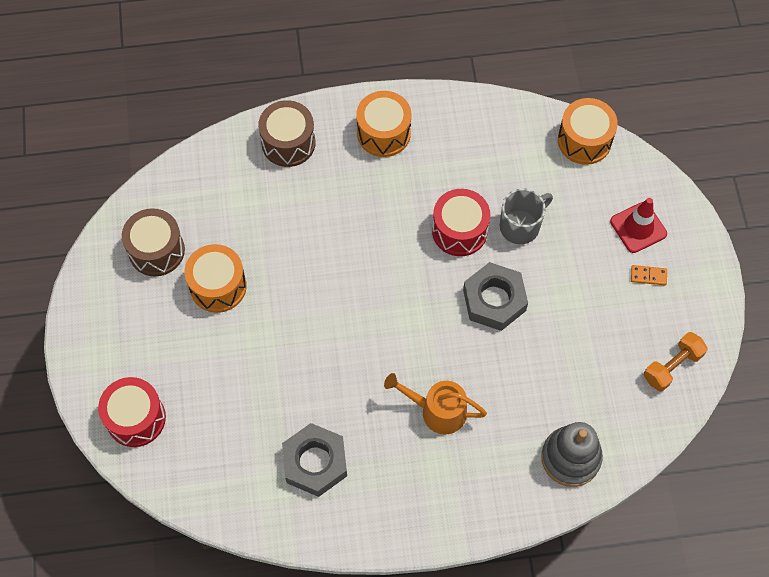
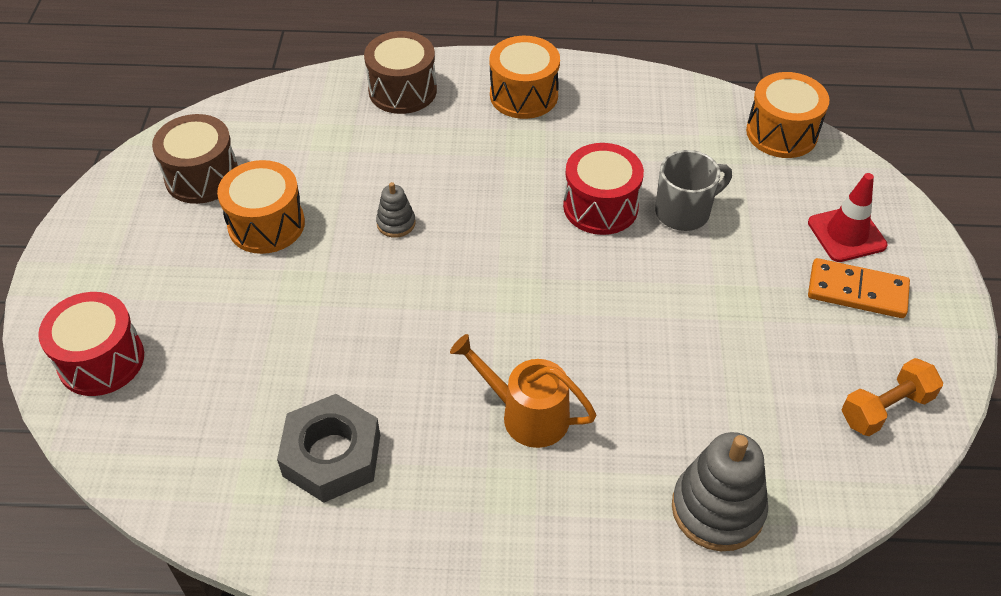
camera: 10 degrees right, 15 degrees down
grey nut [463,262,528,331] -> none
orange domino [631,265,667,285] -> orange domino [808,258,910,318], size x1.89
none -> grey stacking toy [376,182,416,238]

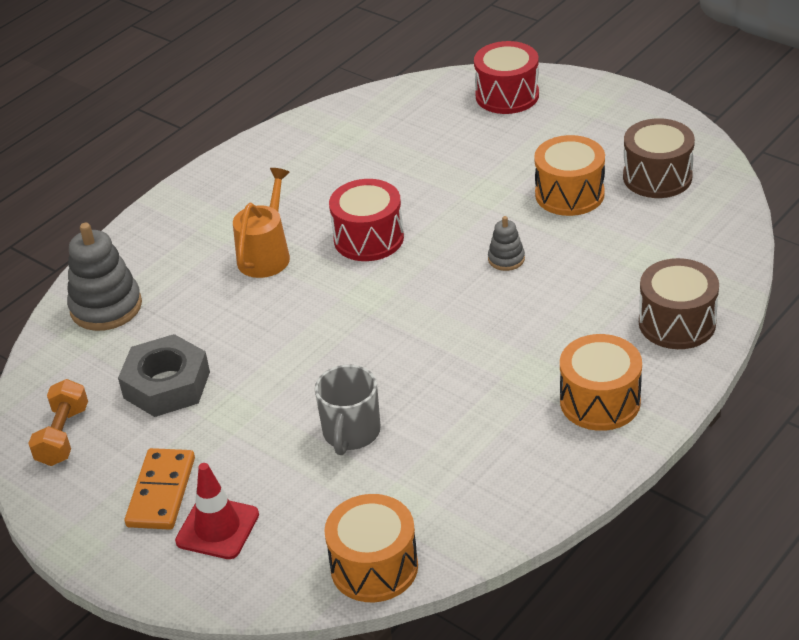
camera: 130 degrees right, 10 degrees down
grey nut [277,394,380,503] -> grey nut moved to [118,334,210,417]
orange watering can [450,334,597,448] -> orange watering can turned 45 degrees counterclockwise [233,168,290,278]
red drum [563,143,644,235] -> red drum moved to [329,179,404,261]
orange domino [808,258,910,318] -> orange domino turned 45 degrees counterclockwise [124,448,195,530]

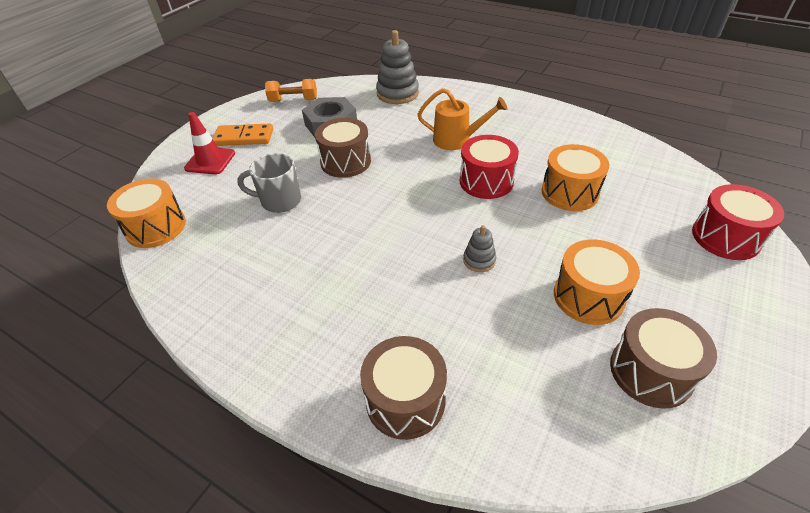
camera: 80 degrees right, 5 degrees up
orange drum [560,334,642,431] -> orange drum moved to [542,144,609,211]
none -> brown drum [315,118,371,178]

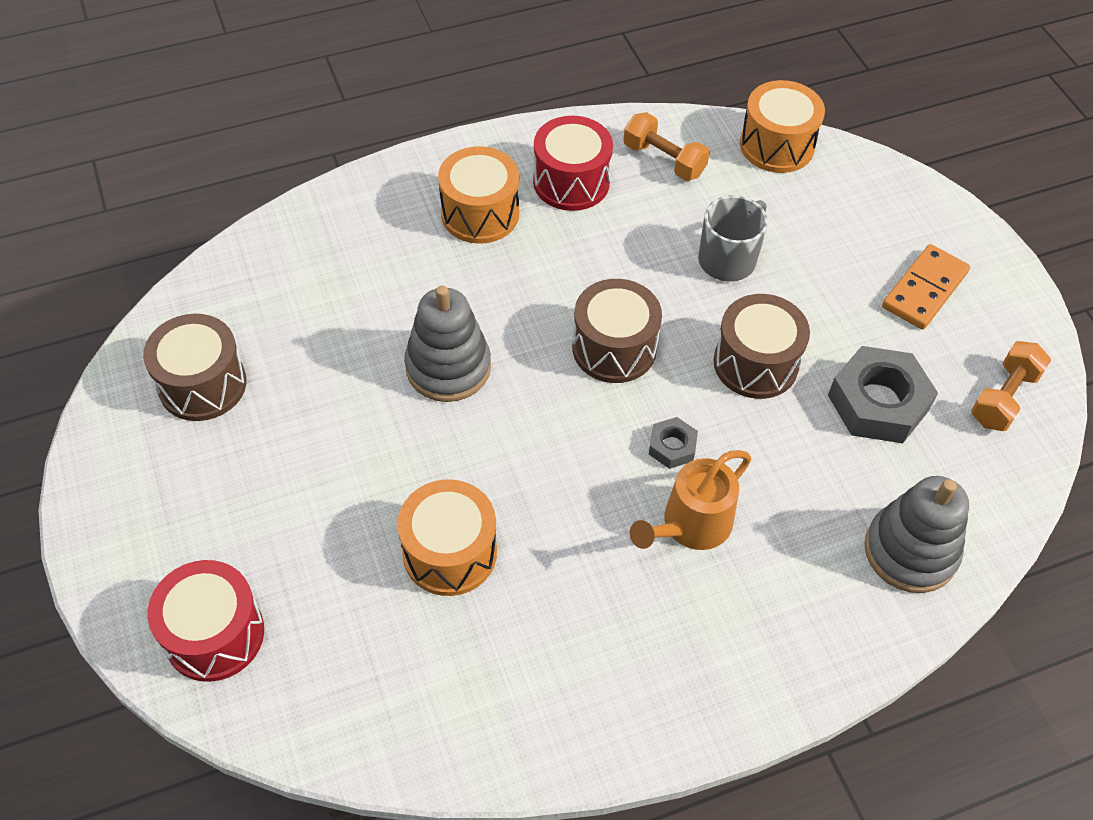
camera: 125 degrees right, 10 degrees up
red traffic cone [184,112,235,174] -> none
brown drum [360,336,447,440] -> brown drum moved to [572,279,662,383]
red drum [460,135,519,199] -> red drum moved to [533,116,613,211]
grey stacking toy [463,225,496,272] -> grey stacking toy [404,285,491,402], size x1.95
orange drum [554,239,640,325] -> orange drum moved to [438,146,519,244]
none -> orange dumbbell [623,112,710,181]
none -> grey nut [649,417,698,469]

